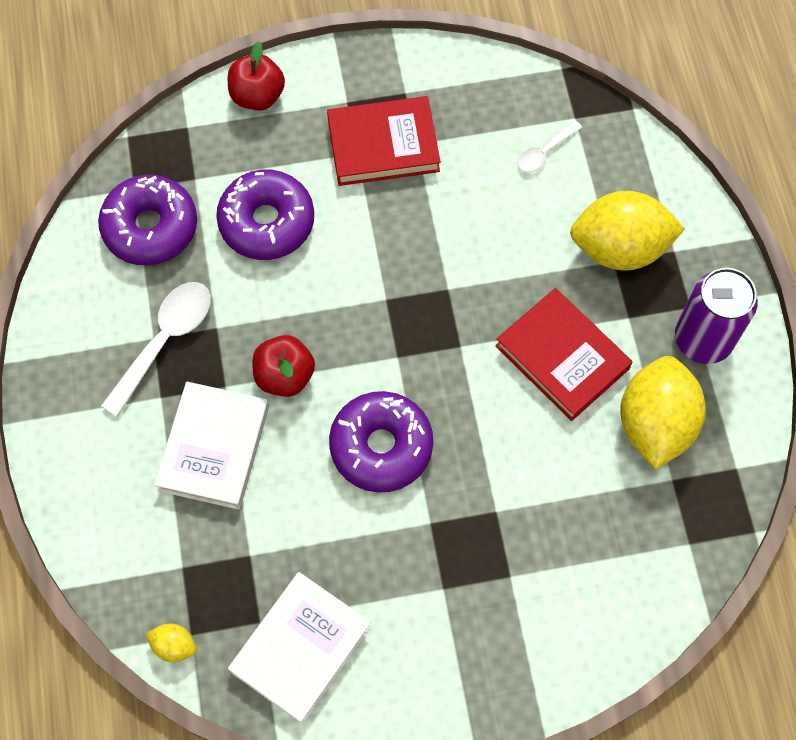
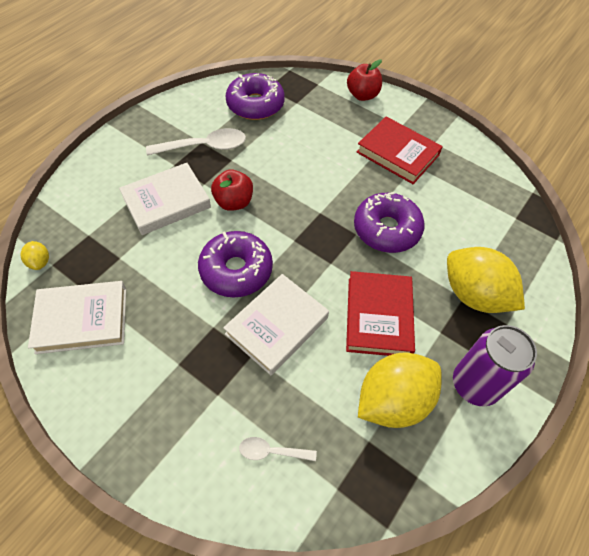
camera: 45 degrees right, 10 degrees down
purple donut [216,169,314,260] -> purple donut moved to [354,192,425,253]
white spoon [518,121,582,172] -> white spoon moved to [239,437,317,461]
none -> white book [223,274,329,375]

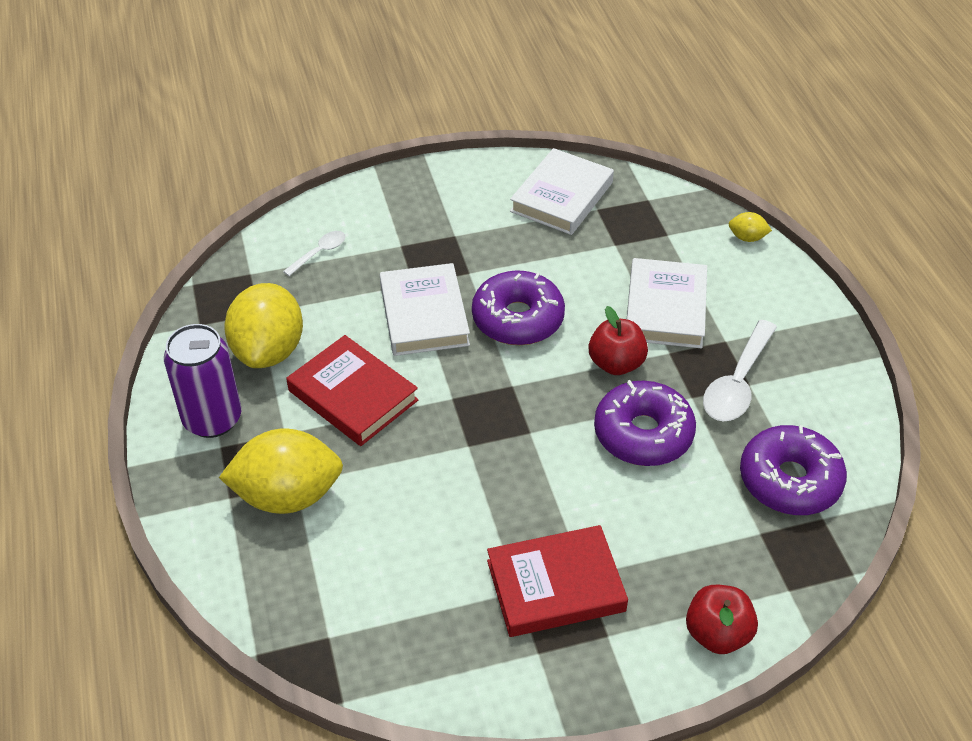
camera: 130 degrees right, 10 degrees down
yellow lemon [20,241,49,270] -> yellow lemon moved to [729,212,772,242]
purple donut [354,192,425,253] -> purple donut moved to [594,380,696,466]

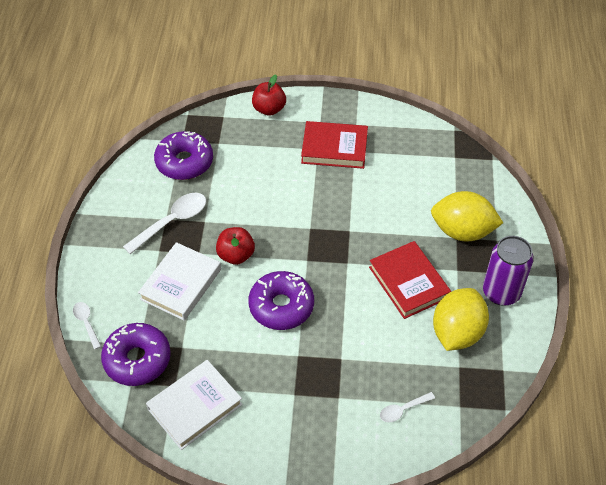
camera: 160 degrees left, 5 degrees up
white book [380,263,470,356] -> none
purple donut [594,380,696,466] -> purple donut moved to [101,323,171,386]
yellow lemon [729,212,772,242] -> white spoon [73,302,101,350]

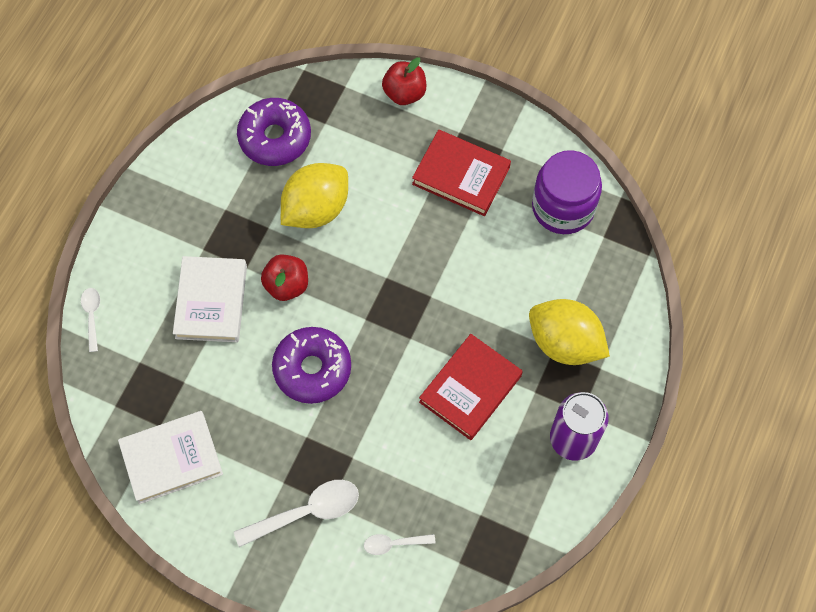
camera: 20 degrees right, 15 degrees up
purple donut [101,323,171,386] -> none
white spoon [123,193,206,254] -> white spoon moved to [234,480,359,547]
white book [138,242,221,321] -> white book turned 45 degrees counterclockwise [173,256,247,342]
red book [369,241,451,319] -> red book turned 45 degrees clockwise [419,334,523,440]
yellow lemon [433,288,489,351] -> yellow lemon moved to [281,163,348,228]
none -> purple jar [532,150,602,234]

